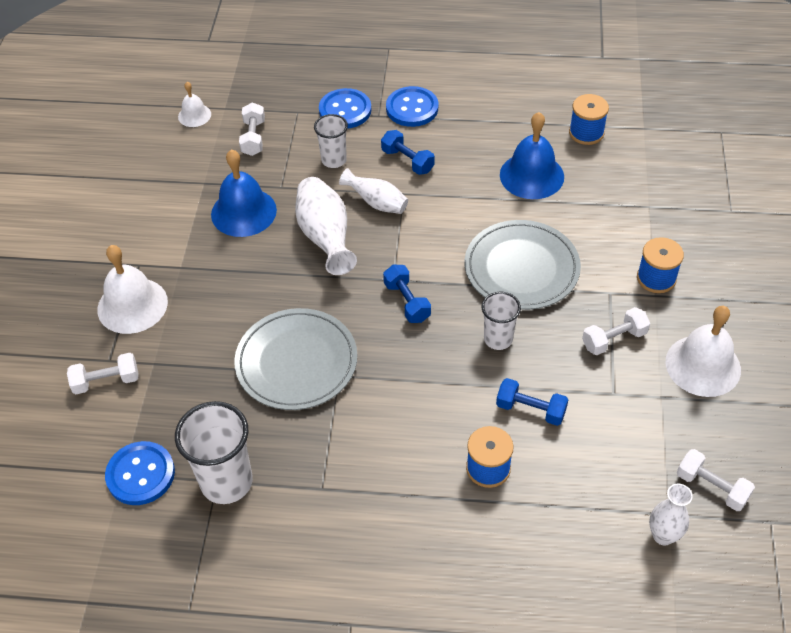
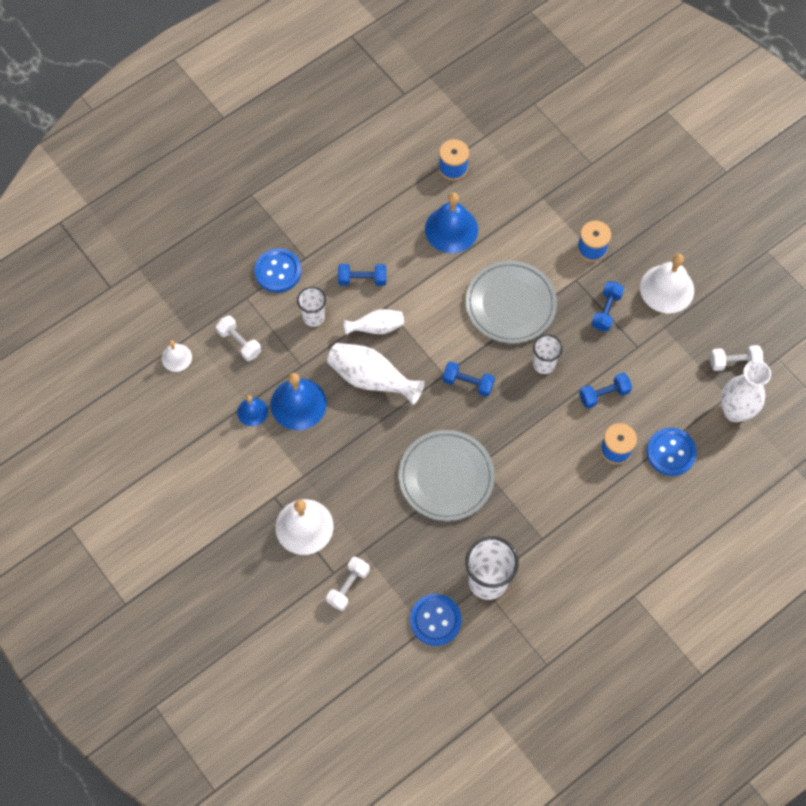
camera: 45 degrees left, 15 degrees up
blue button [386,86,438,127] -> blue button moved to [646,428,697,476]
white dumbbell [582,307,650,355] -> blue dumbbell [592,281,624,331]
white vase [649,484,693,545] -> white vase [721,360,771,422], size x1.63
none -> blue bell [237,395,268,426]

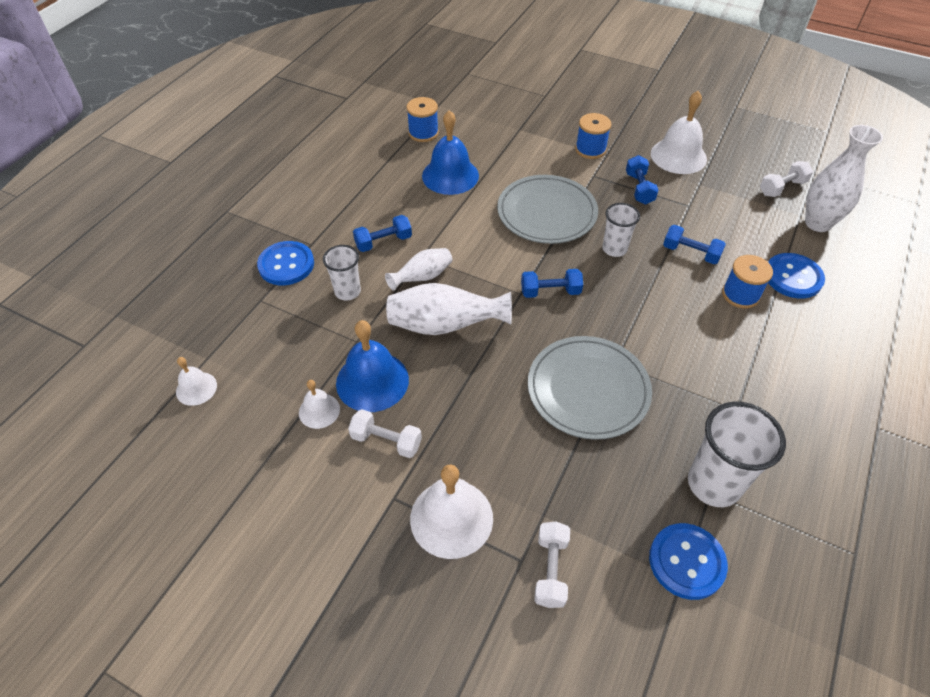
camera: 25 degrees left, 15 degrees down
white dumbbell [216,316,261,361] -> white dumbbell moved to [348,409,422,458]
blue bell [237,395,268,426] -> white bell [299,380,340,429]
blue dumbbell [579,373,632,409] -> blue dumbbell turned 75 degrees clockwise [663,225,726,264]

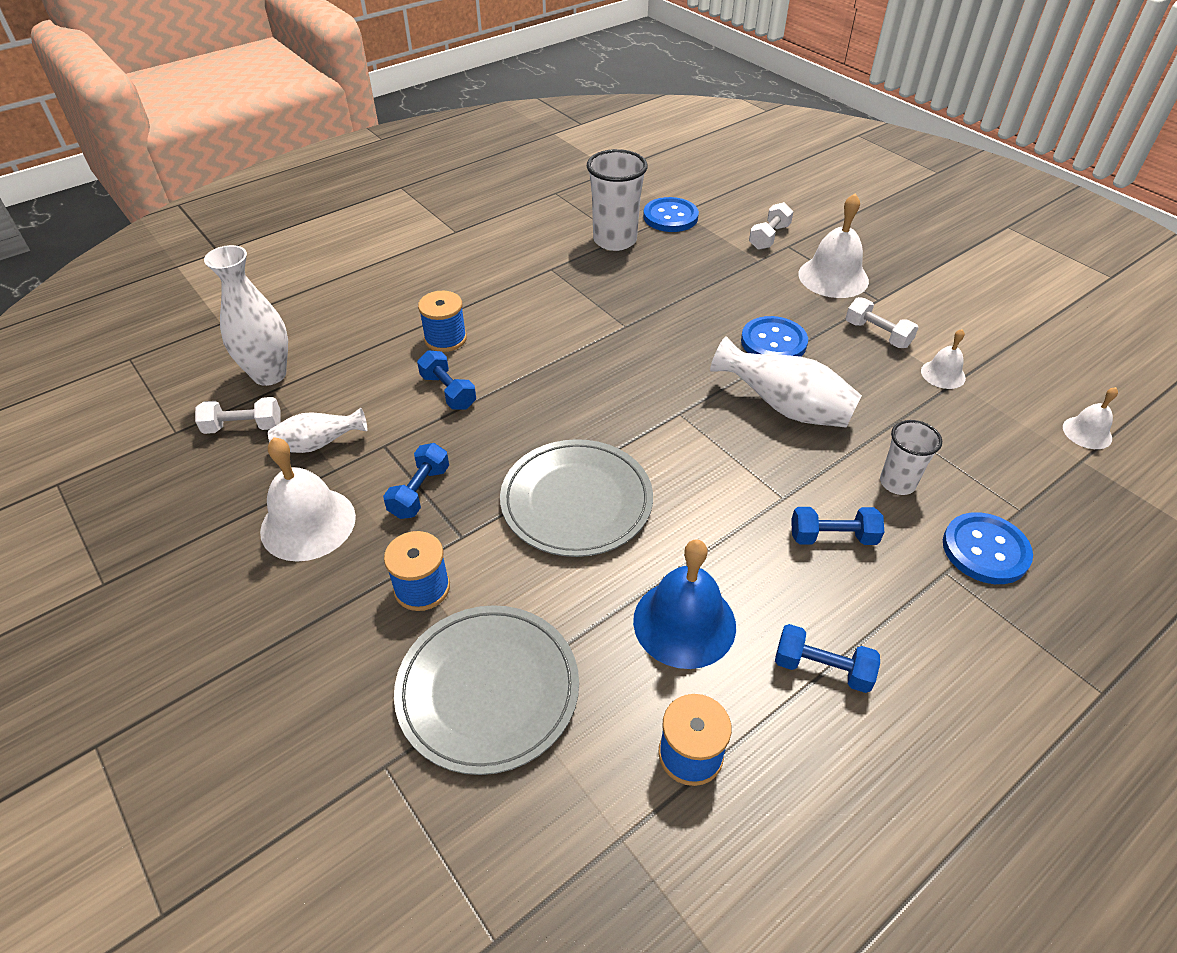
camera: 155 degrees left, 5 degrees down
blue bell [336,320,409,412] -> none
white vase [385,248,452,291] -> white vase moved to [268,408,367,453]
blue dumbbell [521,269,583,298] -> blue dumbbell moved to [775,624,880,693]
grey plate [528,336,652,440] -> grey plate moved to [394,605,579,775]
white cup [602,203,640,257] -> none
blue button [768,253,825,299] -> blue button moved to [741,316,808,357]

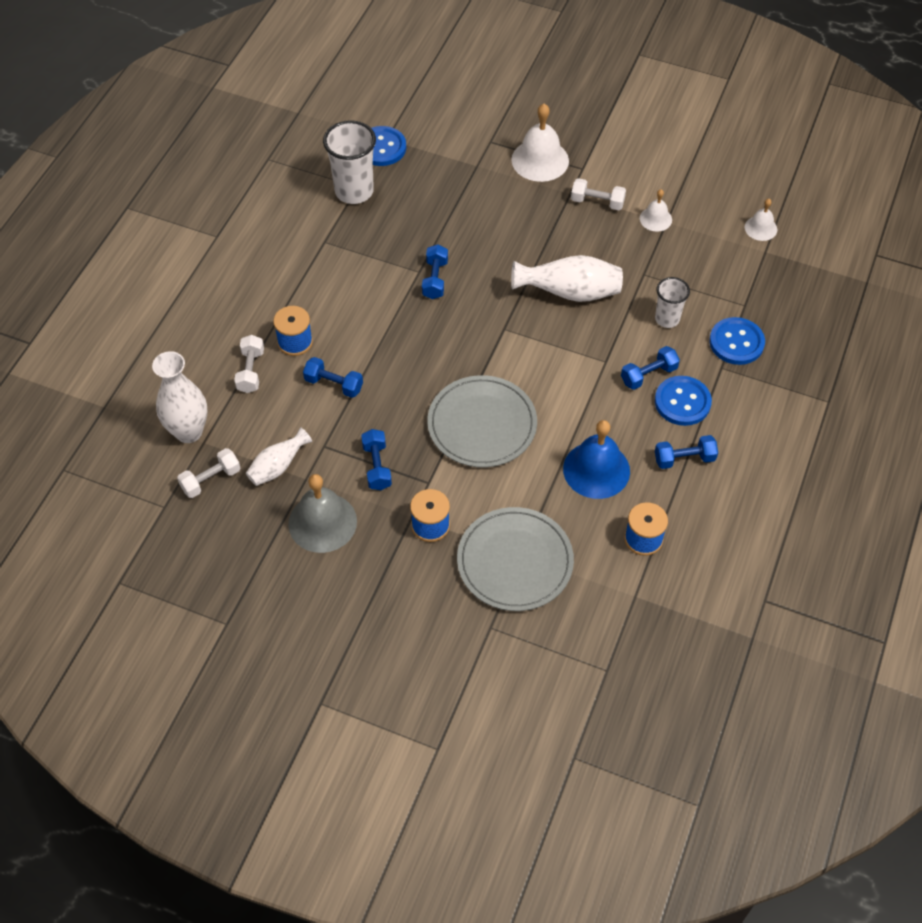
camera: 30 degrees left, 10 degrees up
white bell [260,437,356,562] -> grey bell [288,474,357,553]
blue button [741,316,808,357] -> blue button moved to [655,376,712,426]
white dumbbell [749,202,794,250] -> white dumbbell moved to [234,335,264,393]
none -> blue dumbbell [422,244,448,299]

